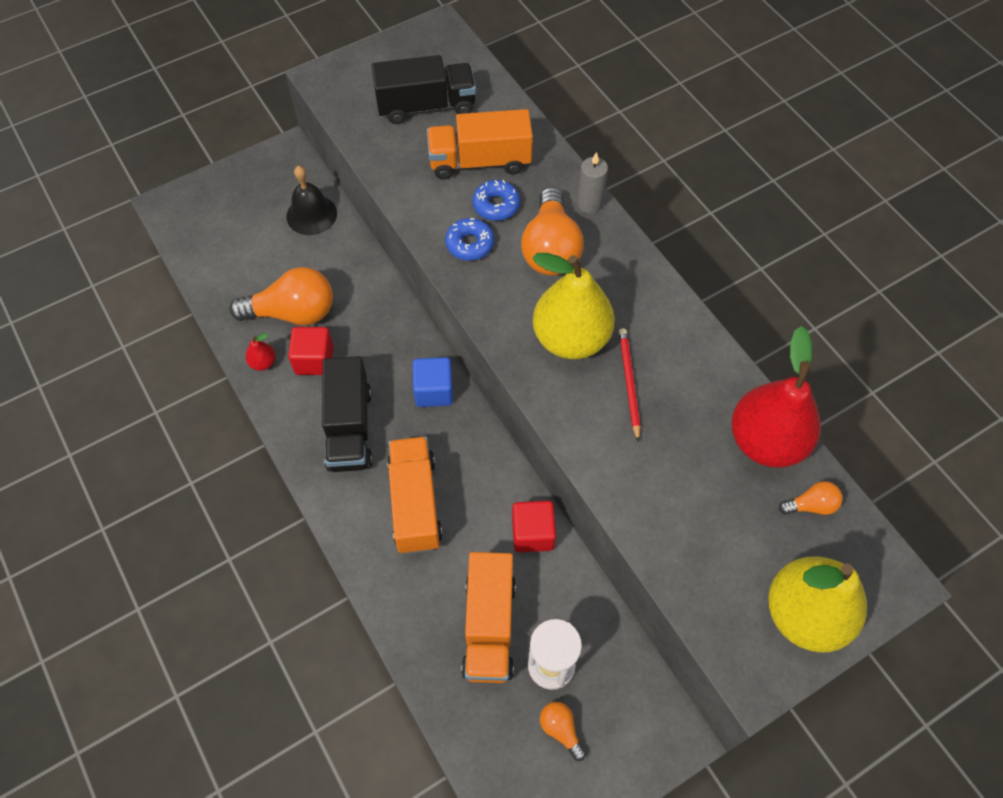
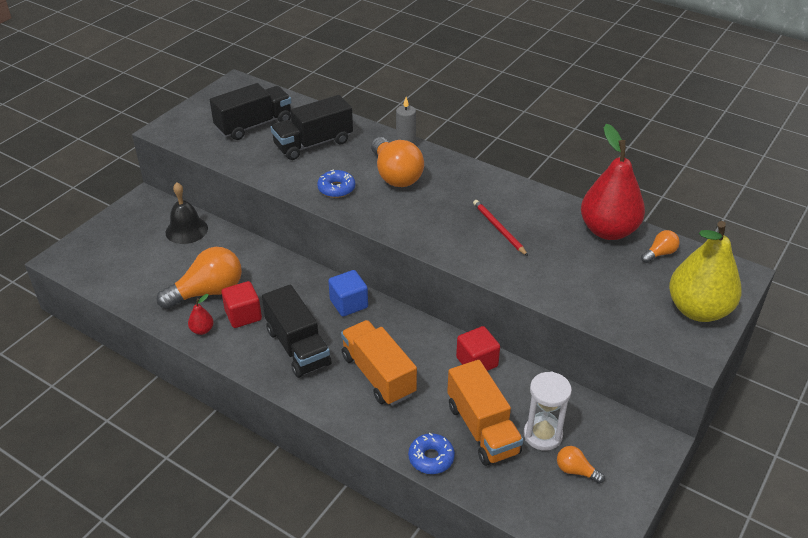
camera: 25 degrees left, 20 degrees down
orange truck [427,109,533,180] -> black truck [271,95,353,160]
blue donut [472,180,520,221] -> blue donut moved to [408,433,455,474]
yellow pear [532,253,615,359] -> none

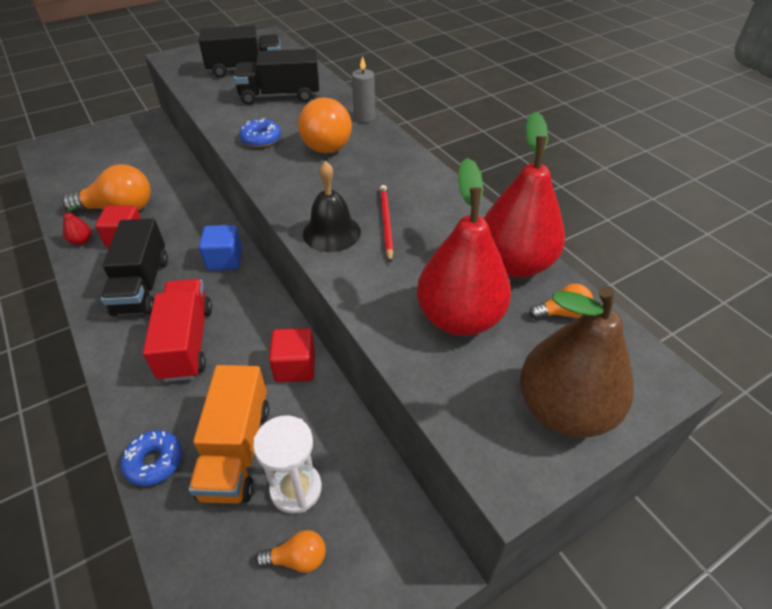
camera: 25 degrees right, 5 degrees up
black bell [166,183,208,244] -> black bell moved to [303,161,361,252]
orange truck [341,320,417,406] -> red truck [143,279,212,382]
orange light bulb [557,446,605,484] -> orange light bulb turned 120 degrees clockwise [255,530,326,573]
yellow pear [669,221,742,322] -> brown pear [520,286,634,438]
none -> red pear [417,158,511,336]

